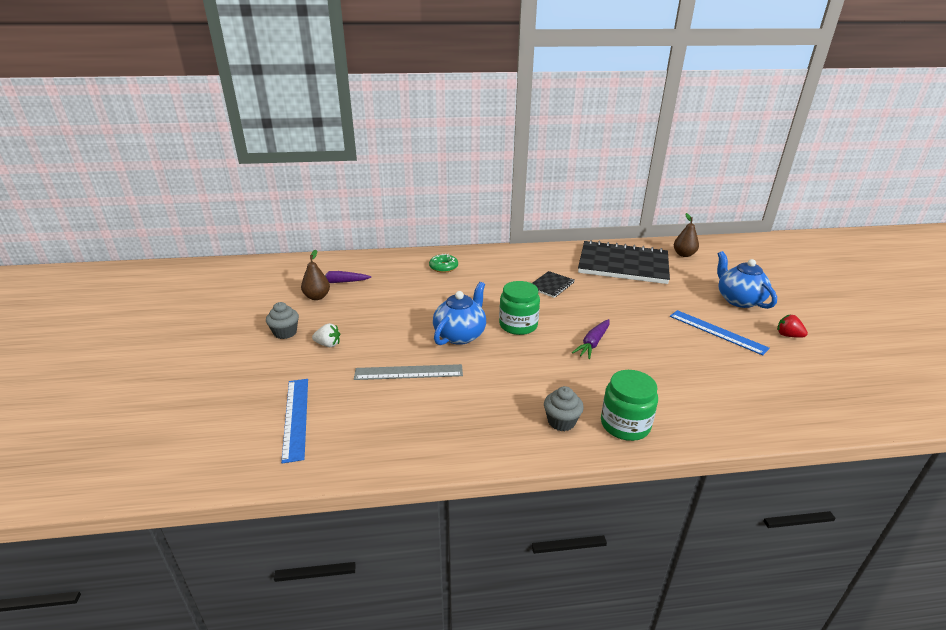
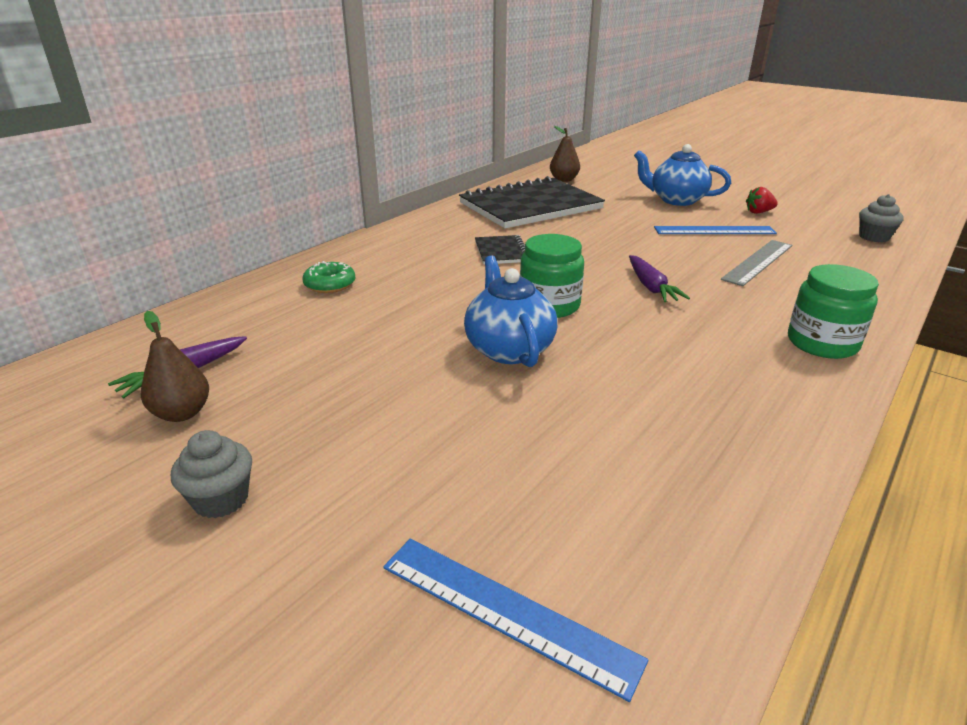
camera: 45 degrees left, 0 degrees up
white strawberry [312,323,340,347] -> none
grey ruler [354,364,463,380] -> grey ruler moved to [721,240,793,286]
grey cupcake [544,386,584,431] -> grey cupcake moved to [859,194,904,242]

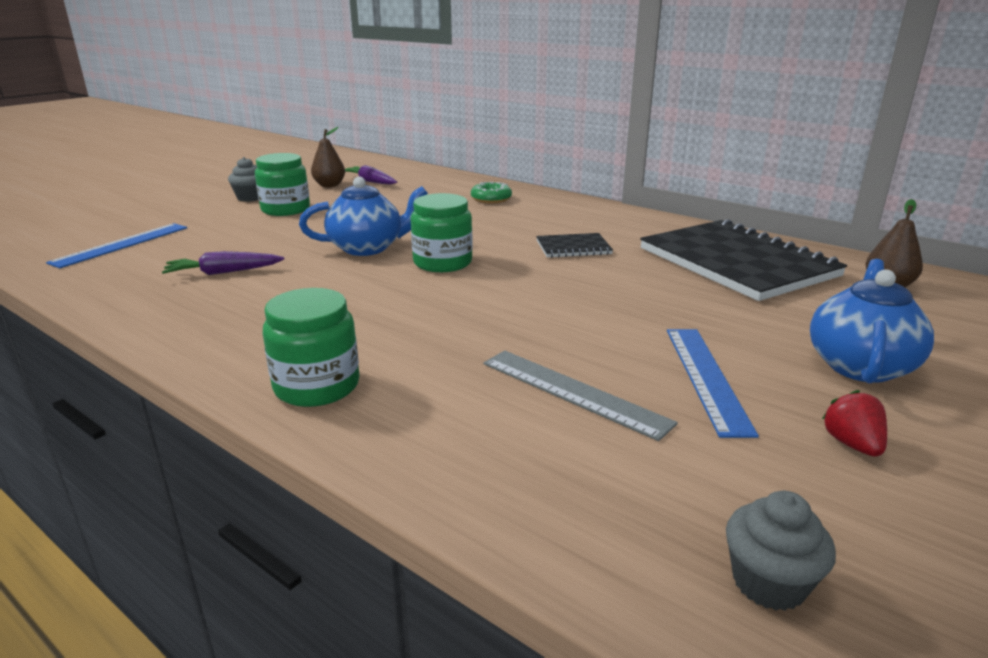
camera: 90 degrees right, 5 degrees down
purple carrot [629,255,690,302] -> purple carrot moved to [162,251,284,275]
none -> green jar [255,153,310,216]

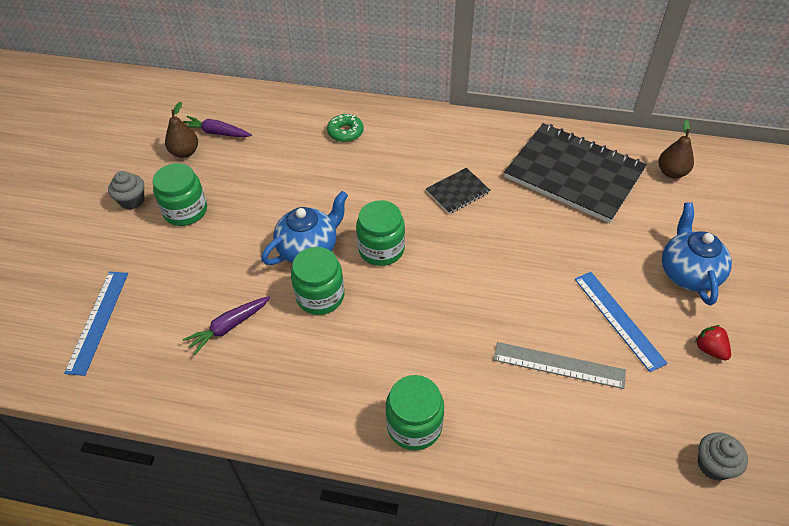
camera: 25 degrees left, 25 degrees up
none -> green jar [291,247,344,315]

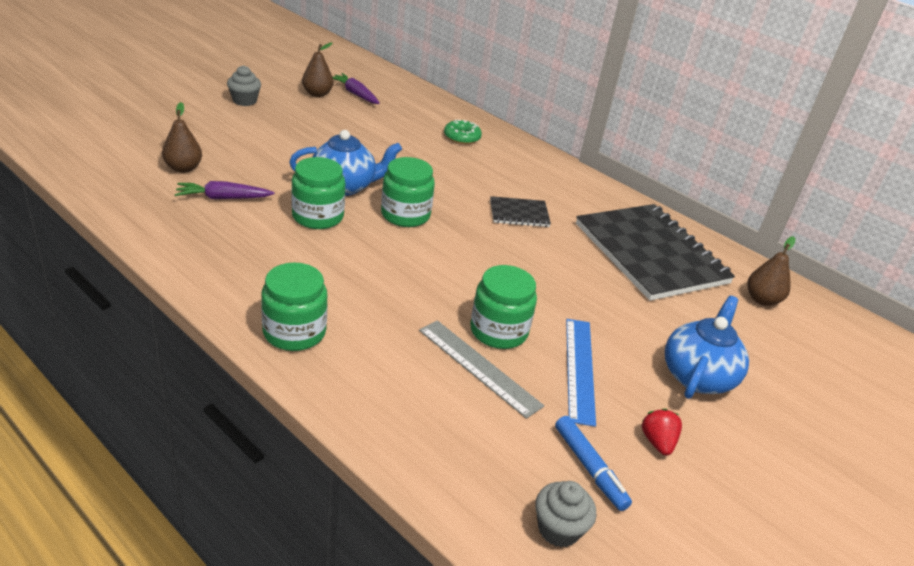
camera: 25 degrees right, 15 degrees down
blue ruler [64,271,128,376] -> none
green jar [153,163,207,226] -> green jar moved to [470,265,537,349]
none -> brown pear [162,102,202,173]
none -> blue marker [555,416,632,511]

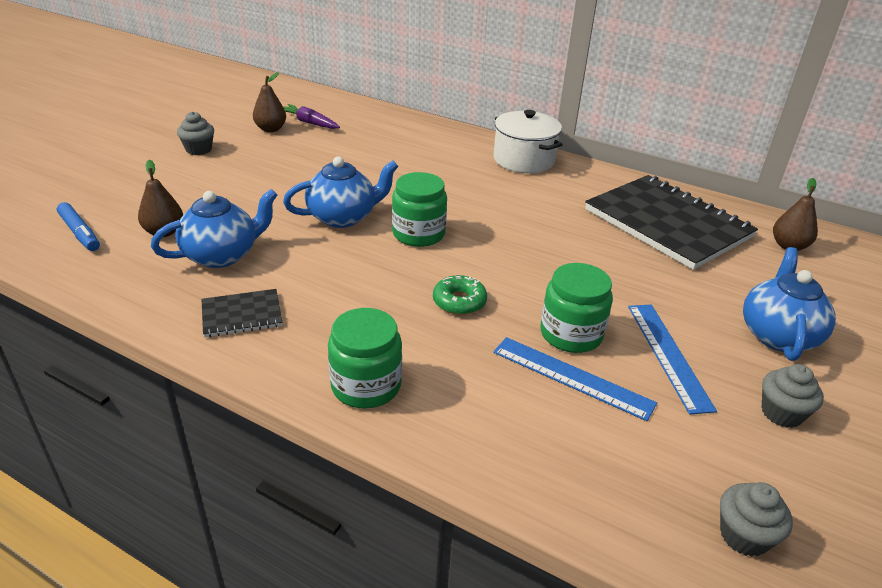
camera: 10 degrees left, 0 degrees up
purple carrot [175,181,275,199] -> blue teapot [151,189,277,268]
green jar [292,157,345,229] -> none
grey ruler [419,320,544,419] -> blue ruler [493,337,657,421]
green donut [444,120,482,144] -> green donut moved to [433,275,487,315]
black notebook [490,196,551,227] -> black notebook moved to [202,289,282,337]
blue marker [555,416,632,511] -> blue marker moved to [57,202,100,251]
red strawberry [642,409,682,456] -> grey cupcake [762,364,824,428]
none -> white pot [494,110,563,173]

